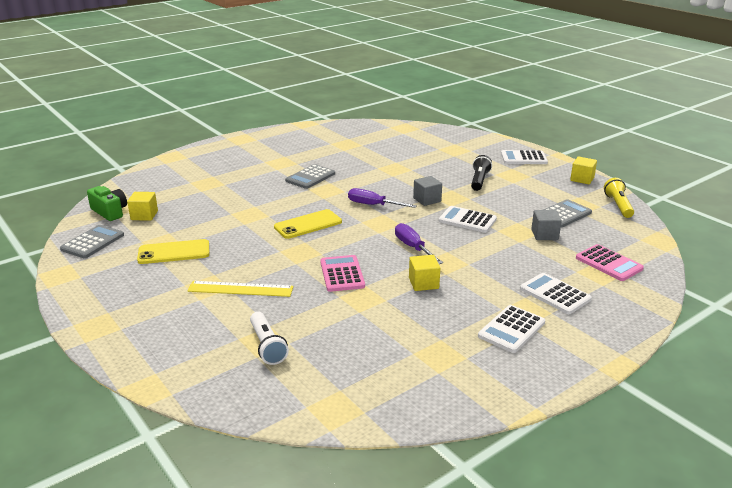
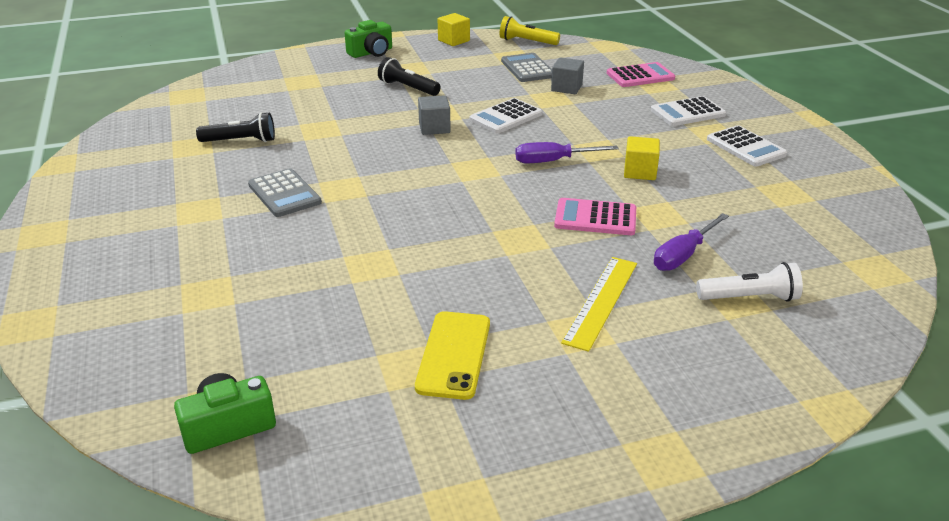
camera: 70 degrees left, 5 degrees up
grey calculator [60,225,124,258] -> none
yellow cube [127,192,158,221] -> none
yellow phone [274,209,342,239] -> none
purple screwdriver [348,188,417,208] -> purple screwdriver moved to [654,213,729,271]
white calculator [501,150,548,164] -> green camera [345,20,392,58]
none -> black flashlight [196,112,275,142]

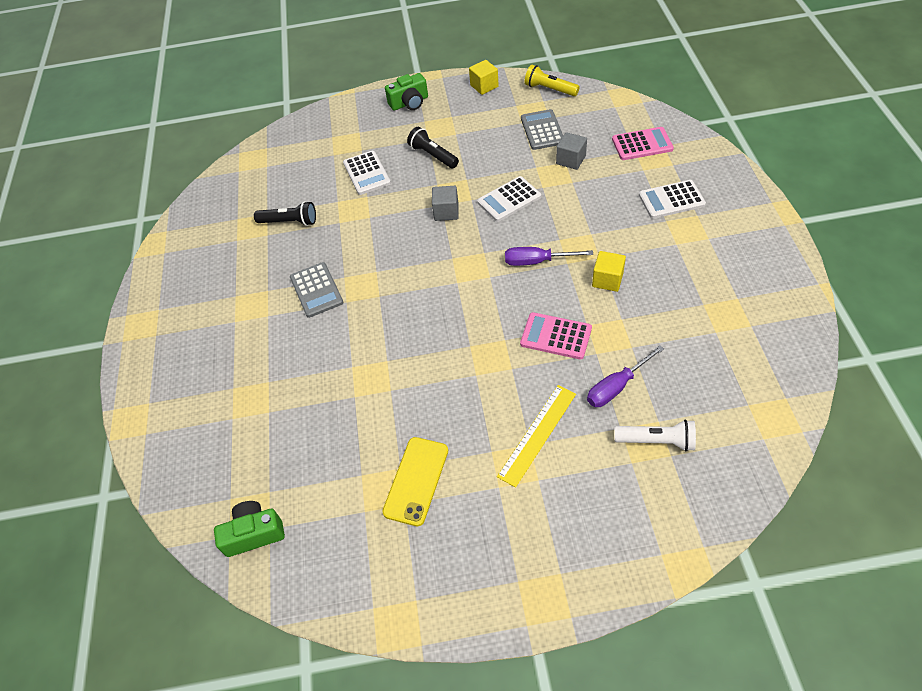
camera: 15 degrees right, 20 degrees up
white calculator [707,125,787,167] -> white calculator moved to [343,151,391,195]

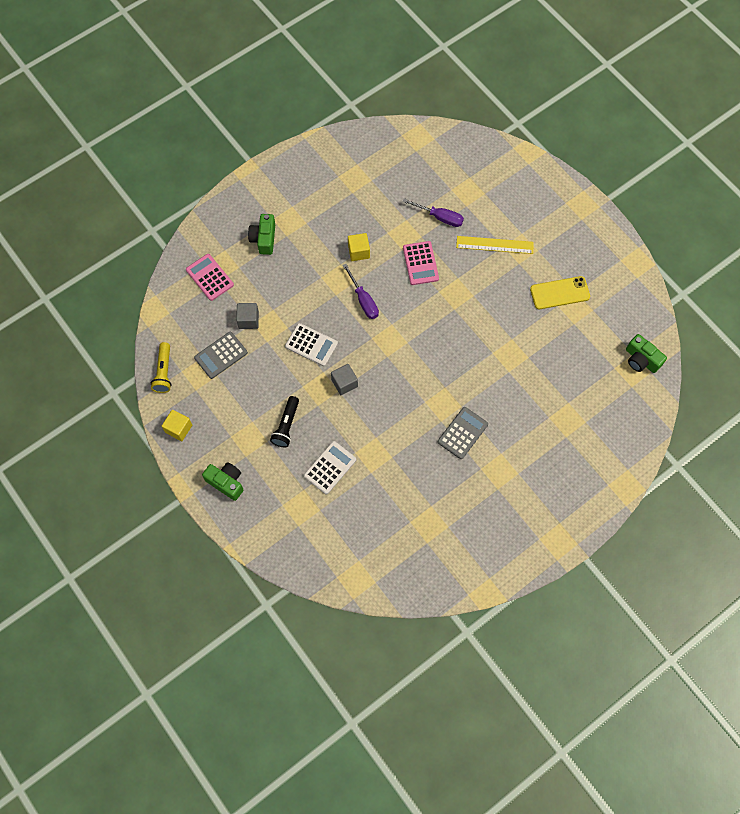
camera: 125 degrees left, 15 degrees up
black flashlight [254,201,316,226] -> none
white flashlight [614,419,696,451] -> none
white calculator [639,180,706,219] -> green camera [248,214,275,255]

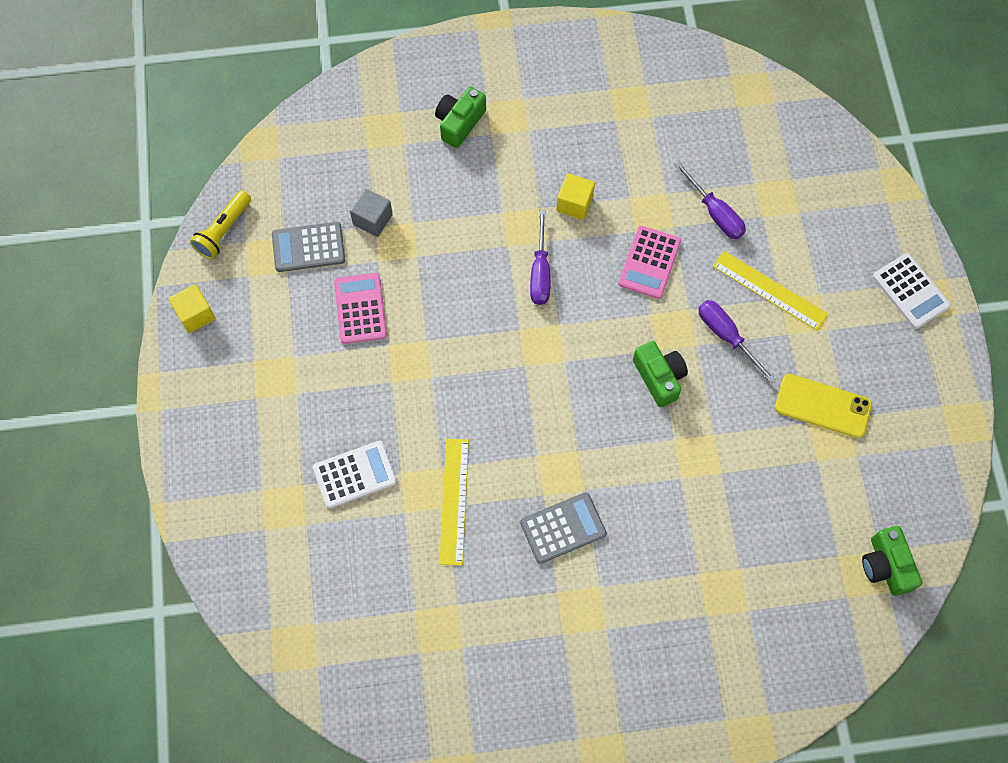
camera: 30 degrees right, 0 degrees up
pink calculator [186,254,234,301] -> pink calculator moved to [334,273,387,344]
green camera [202,462,243,501] -> green camera moved to [633,341,688,407]
black flashlight [270,396,299,447] -> none
white calculator [285,323,338,366] -> white calculator moved to [873,253,951,329]
grey cube [331,364,358,395] -> none
none -> yellow ruler [439,439,469,565]
none -> purple screwdriver [698,300,776,383]

